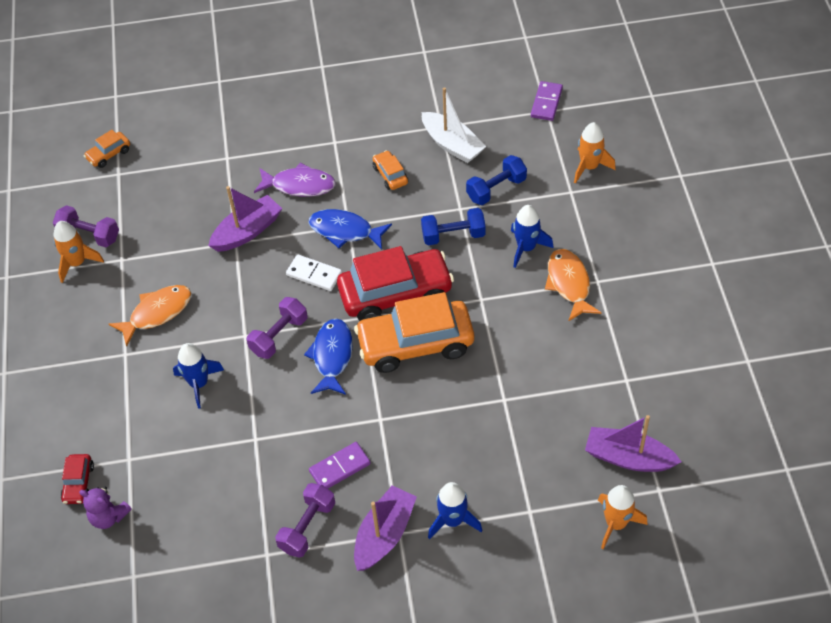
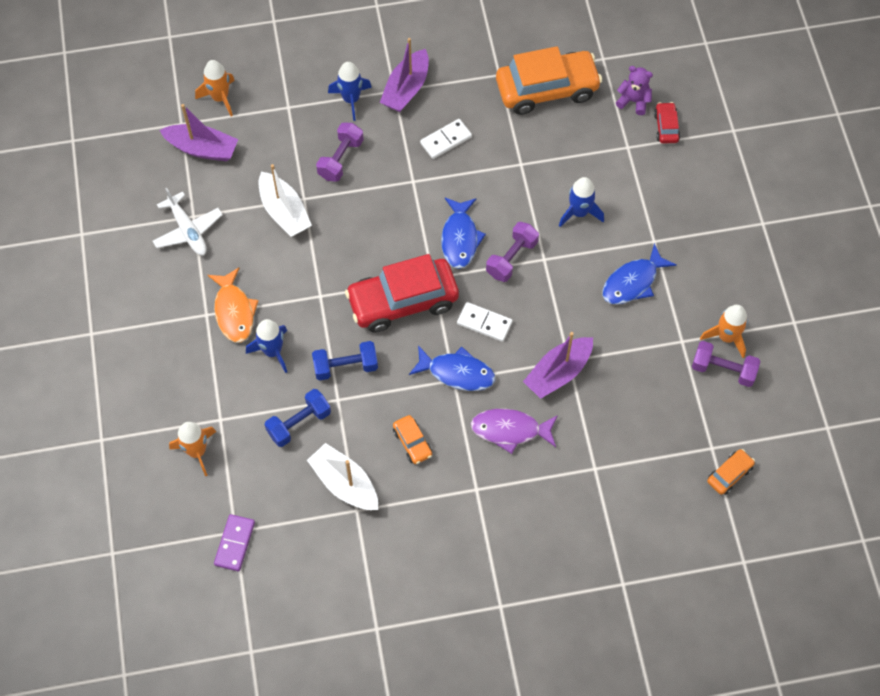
camera: 175 degrees right, 10 degrees up
orange fish [109,285,191,347] -> blue fish [602,243,676,305]
purple dumbbell [275,483,335,558] -> purple dumbbell moved to [316,122,364,182]
purple domino [309,442,371,489] -> white domino [420,119,472,159]
orange car [354,292,474,373] -> orange car moved to [496,46,602,115]
none -> white plane [152,187,223,255]
none -> white boat [259,164,312,237]

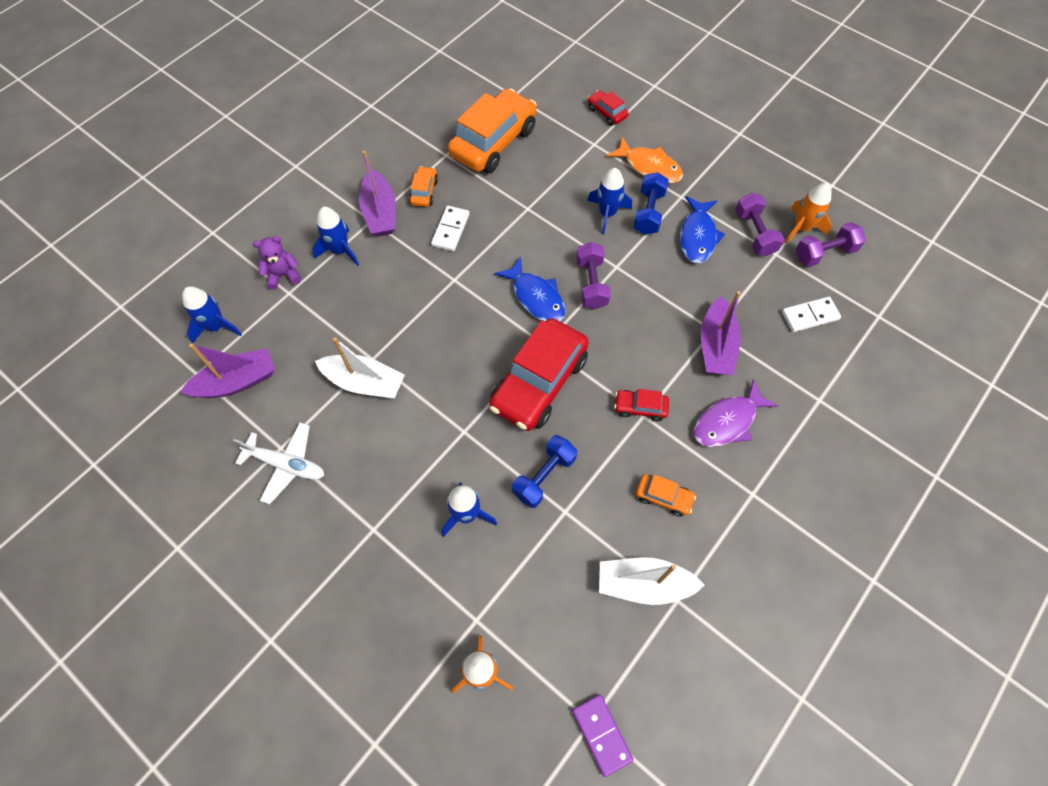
camera: 40 degrees left, 0 degrees up
orange rocket [195,60,235,117] -> blue rocket [182,286,242,344]
orange fish [208,267,259,343] -> orange fish moved to [606,136,683,184]
blue dumbbell [265,389,331,447] -> blue dumbbell moved to [634,172,669,235]
purple dumbbell [316,122,364,182] -> purple dumbbell moved to [735,193,784,256]
blue fish [409,345,495,391] -> red car [614,389,669,421]
white domino [457,302,513,342] -> white domino moved to [782,297,841,332]
purple teddy bear [616,66,653,115] -> purple teddy bear moved to [253,236,301,290]
orange car [707,449,755,495] -> orange car moved to [409,166,438,207]

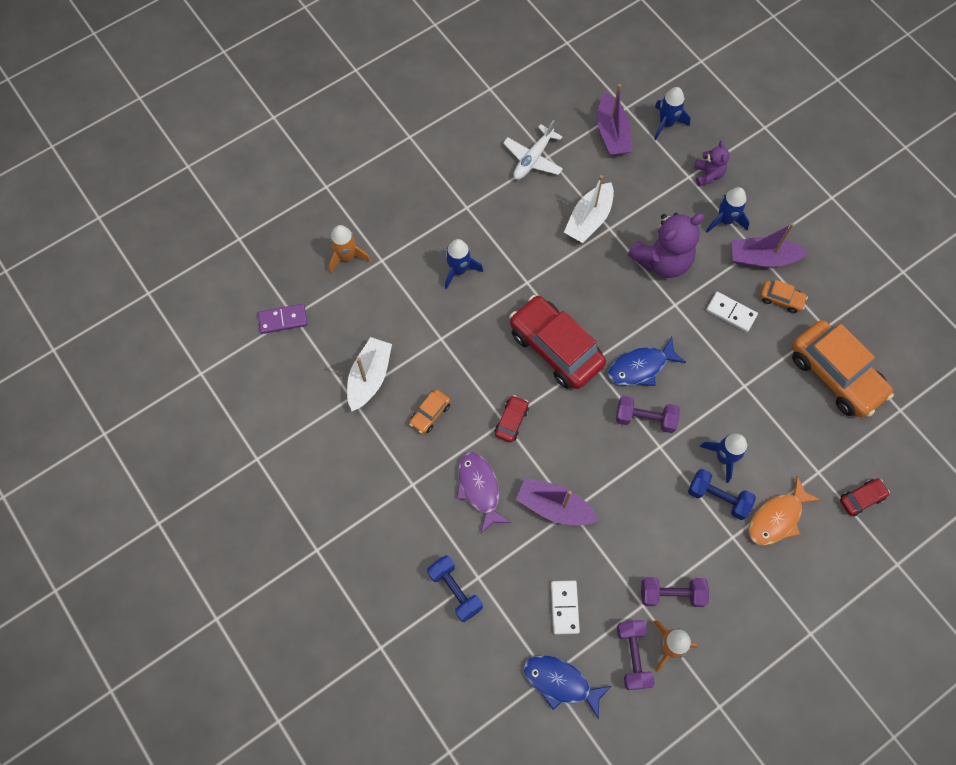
camera: 105 degrees right, 5 degrees up
blue dumbbell [512,435,577,508] -> blue dumbbell moved to [427,555,483,622]
blue fish [680,196,725,263] -> blue fish moved to [523,655,611,719]
none -> purple teddy bear [628,213,704,278]

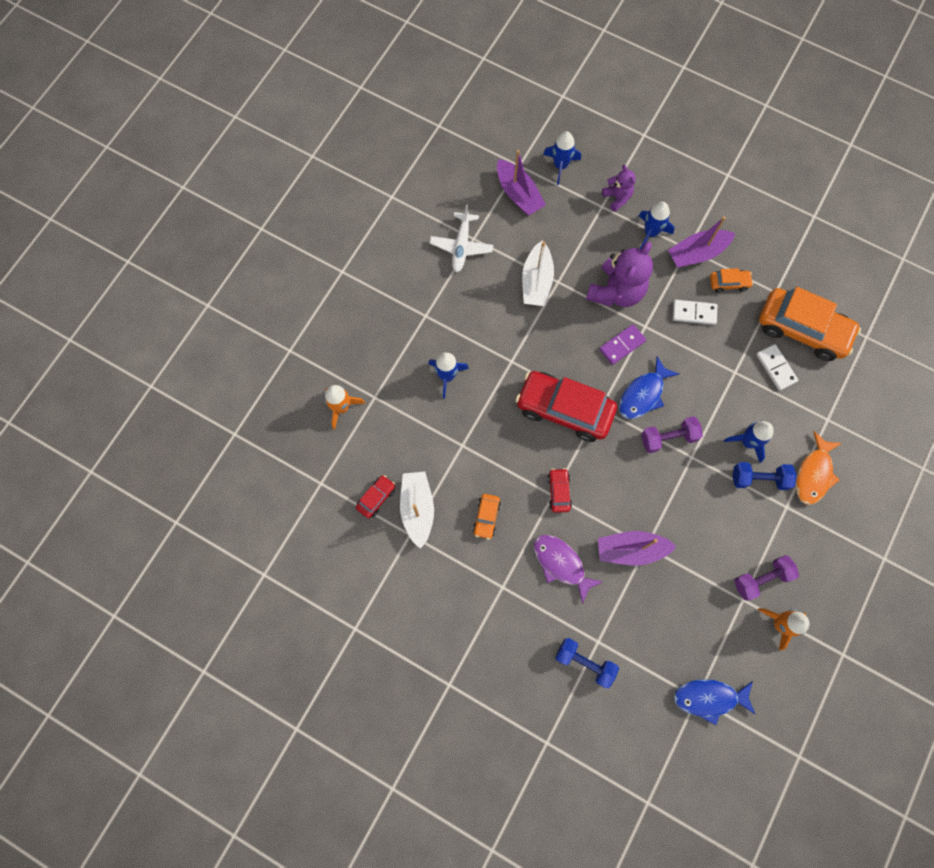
camera: 25 degrees left, 5 degrees up
purple domino [258,304,307,334] -> purple domino moved to [599,324,646,365]
white domino [551,580,580,635] -> white domino moved to [756,344,798,391]
purple dumbbell [617,620,655,690] -> none
red car [840,479,890,516] -> red car moved to [356,475,395,518]

